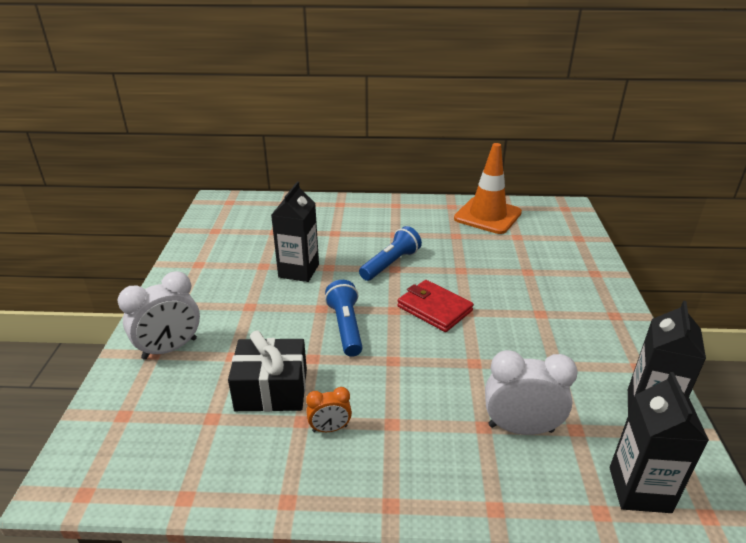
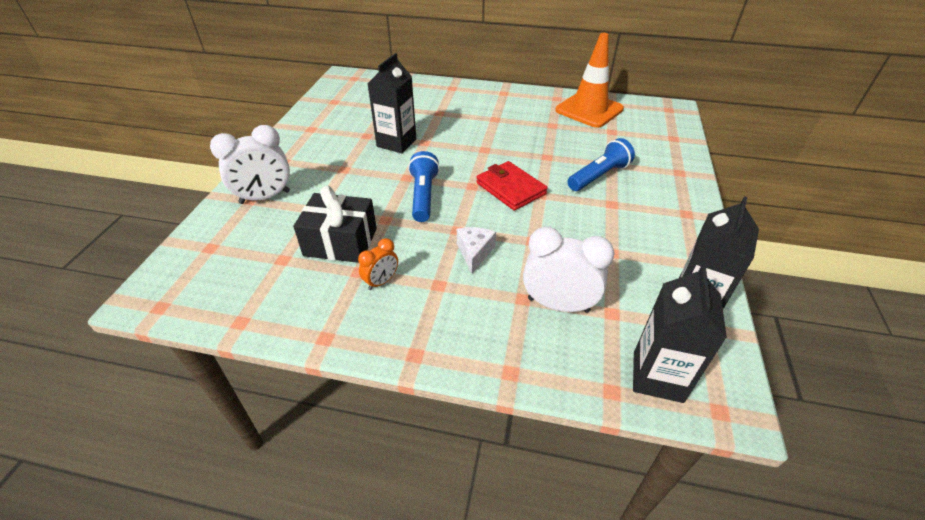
camera: 10 degrees right, 10 degrees up
orange clock [306,387,352,432] -> orange clock turned 45 degrees counterclockwise [358,238,398,290]
blue flashlight [359,226,422,281] -> blue flashlight moved to [568,138,635,191]
none -> white cheese [457,227,496,273]

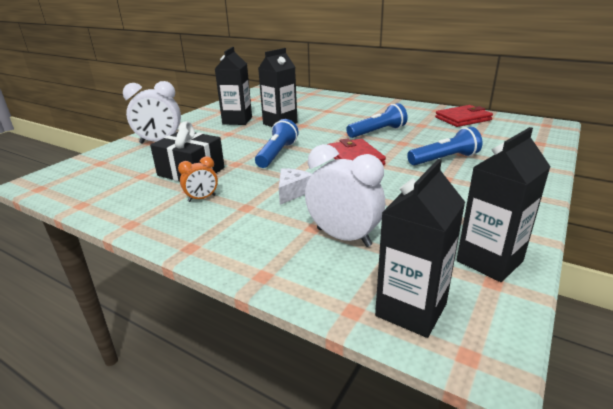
camera: 20 degrees right, 15 degrees down
orange traffic cone [555,33,624,128] -> red wallet [435,105,493,127]
none -> black carton [215,47,252,125]
none -> blue flashlight [346,103,408,138]

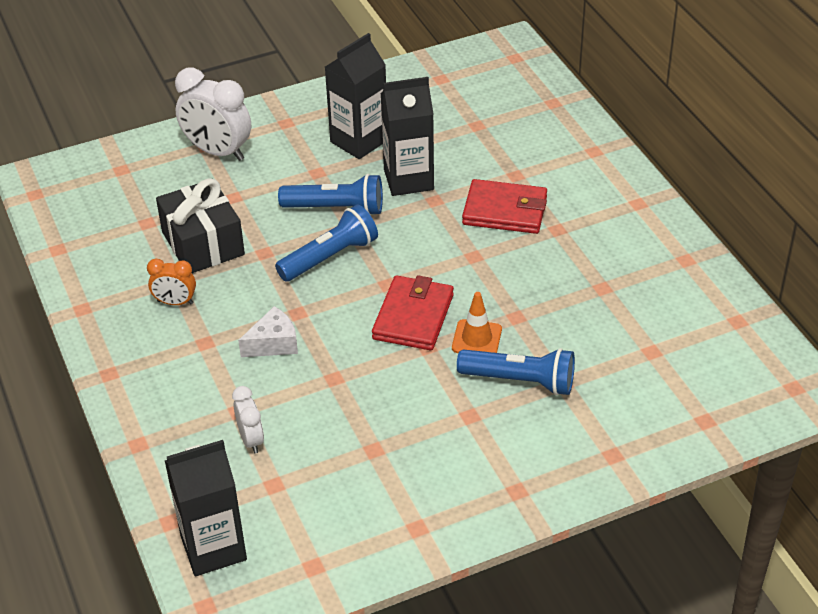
camera: 35 degrees right, 15 degrees up
white clock [305,144,385,247] -> white clock [232,386,264,454], size x0.54
blue flashlight [346,103,408,138] -> blue flashlight moved to [278,174,383,215]
red wallet [435,105,493,127] -> red wallet moved to [462,179,547,234]
black carton [457,127,550,282] -> none
none -> orange traffic cone [452,292,502,353]

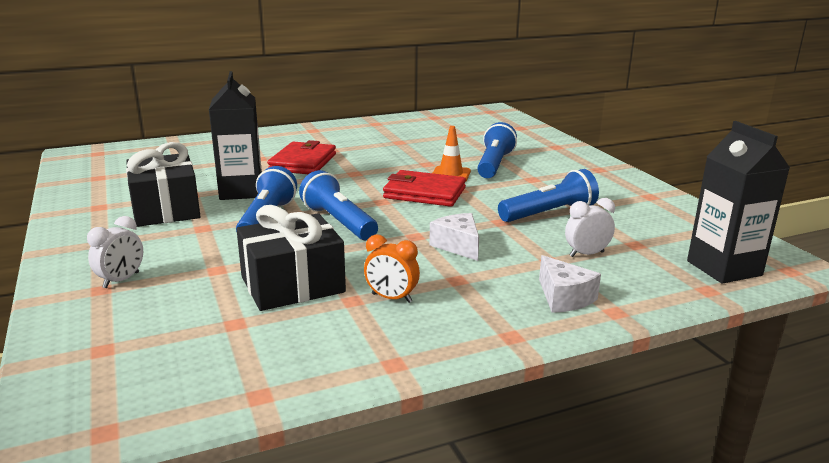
camera: 90 degrees left, 20 degrees down
orange clock [147,258,196,305] -> orange clock turned 105 degrees clockwise [364,234,420,303]
white clock [175,68,251,161] -> white clock [87,216,143,288], size x0.54
black carton [325,33,386,159] -> black gift [126,142,201,227]
none -> blue flashlight [498,169,599,222]
none -> white cheese [539,255,601,313]

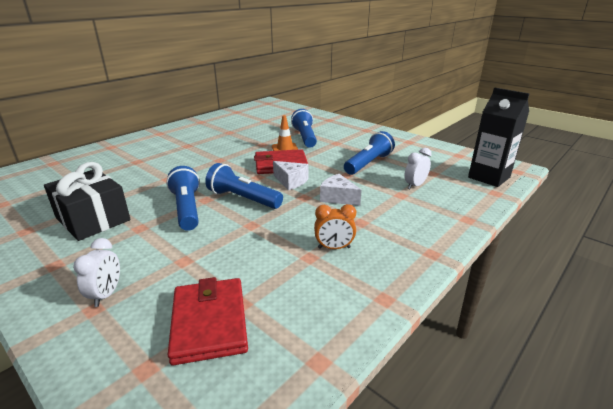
camera: 25 degrees left, 5 degrees up
black carton [209,71,262,200] -> none
black gift [236,205,346,311] -> none
red wallet [267,140,336,174] -> red wallet moved to [168,277,248,365]
white cheese [539,255,601,313] -> white cheese moved to [273,161,308,190]

